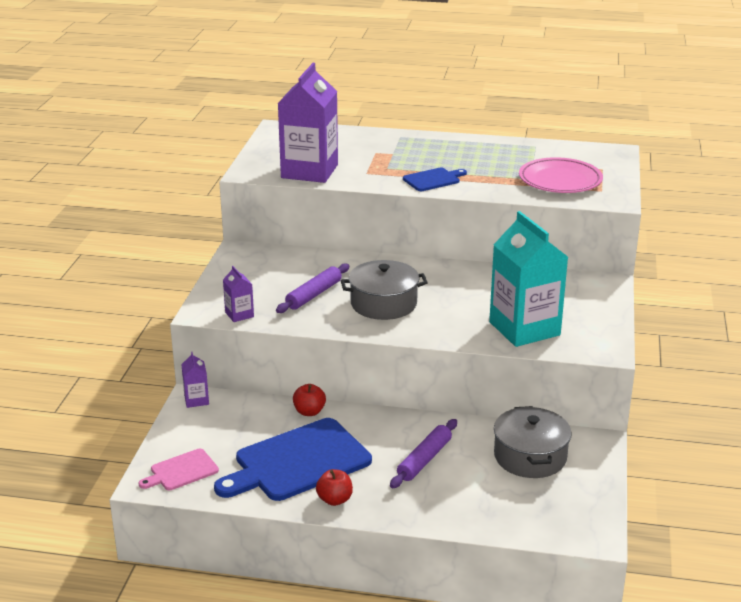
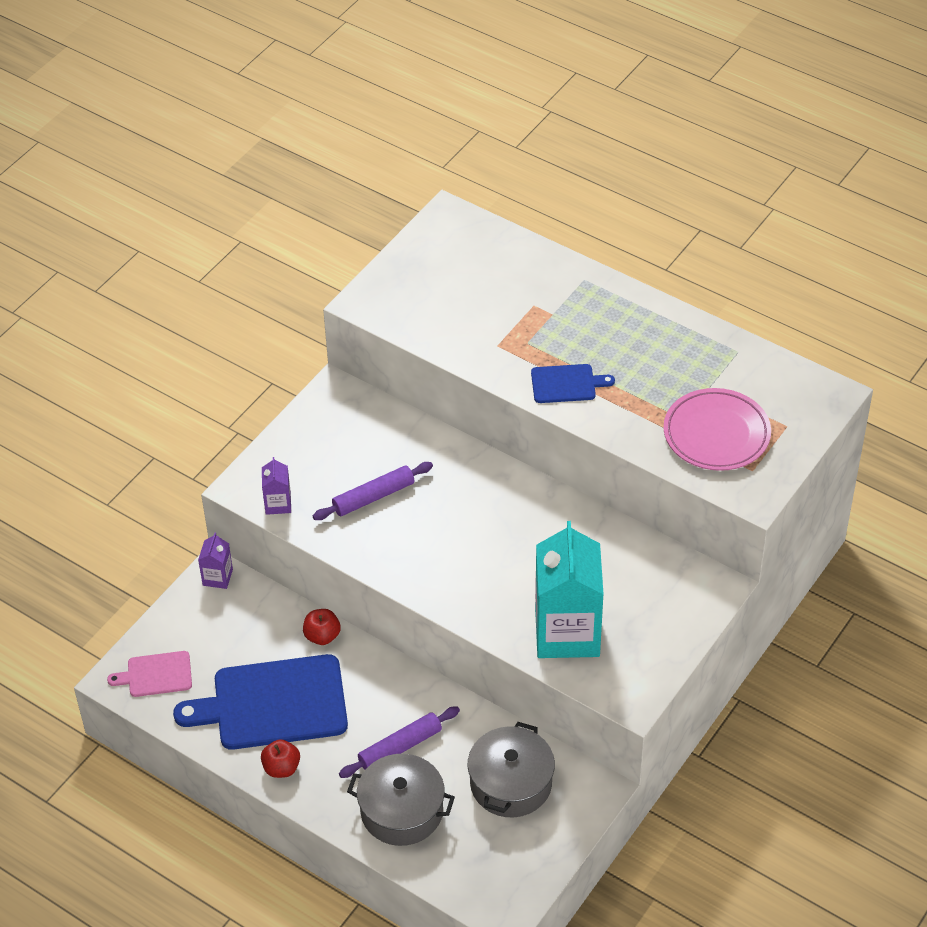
camera: 25 degrees right, 20 degrees up
purple carton [278,63,338,183] -> none
grey pot [341,260,428,320] -> grey pot moved to [347,754,455,846]

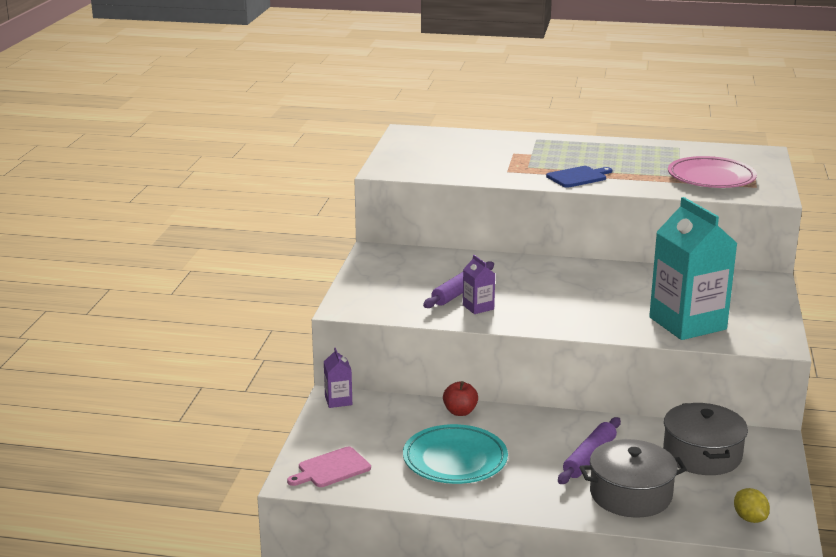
camera: 25 degrees left, 25 degrees down
blue cutting board [173,654,348,750] -> turquoise plate [403,424,508,484]
red apple [261,739,300,778] -> none
purple carton [262,457,291,515] -> purple carton moved to [463,255,495,314]
none -> yellow lemon [734,488,770,523]

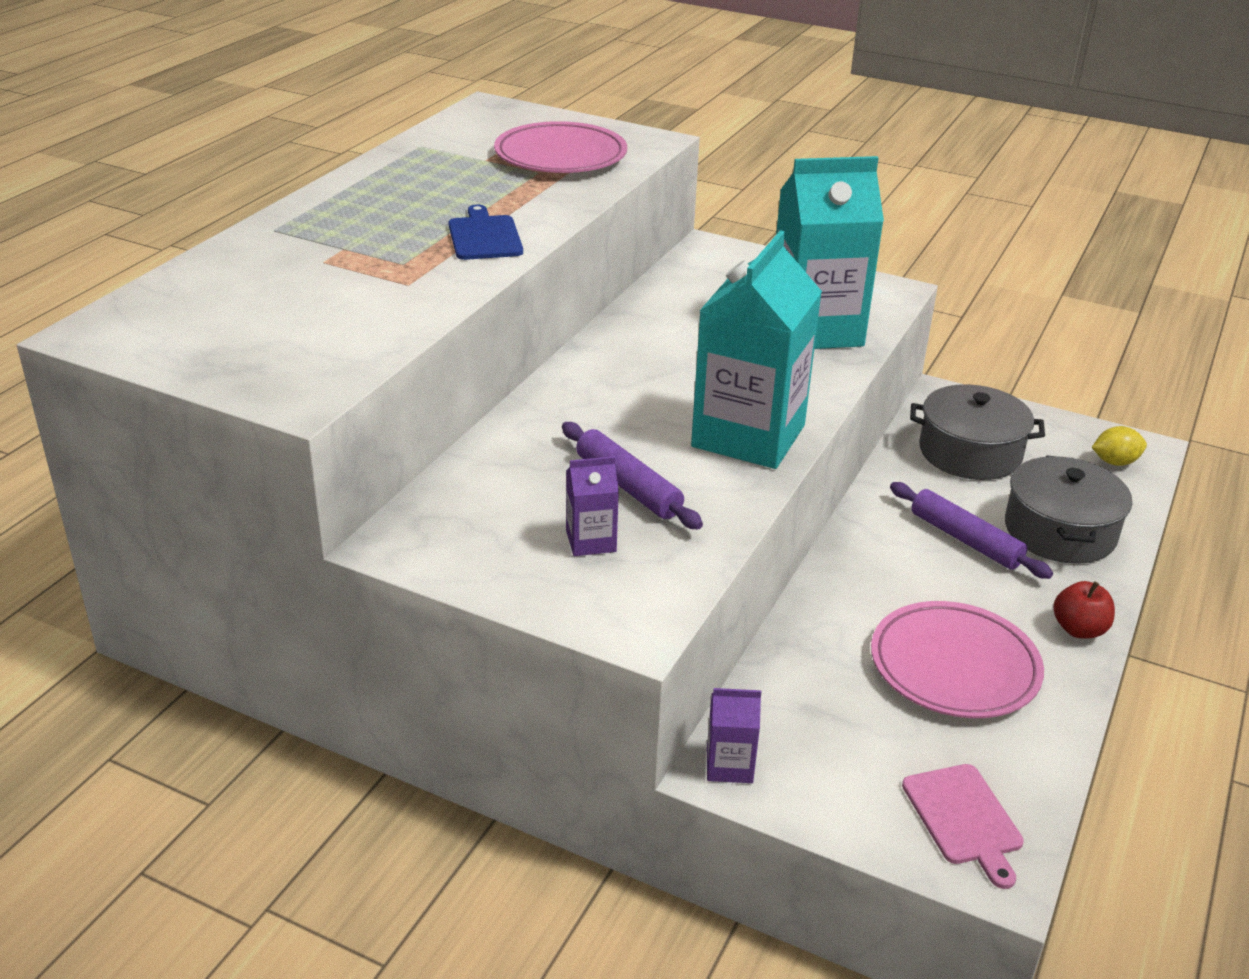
camera: 75 degrees left, 10 degrees up
turquoise plate [403,424,508,484] -> pink plate [871,601,1044,718]
red apple [443,381,478,416] -> red apple moved to [1053,581,1115,638]
purple carton [463,255,495,314] -> purple carton moved to [566,456,619,556]
none -> turquoise carton [691,230,822,469]

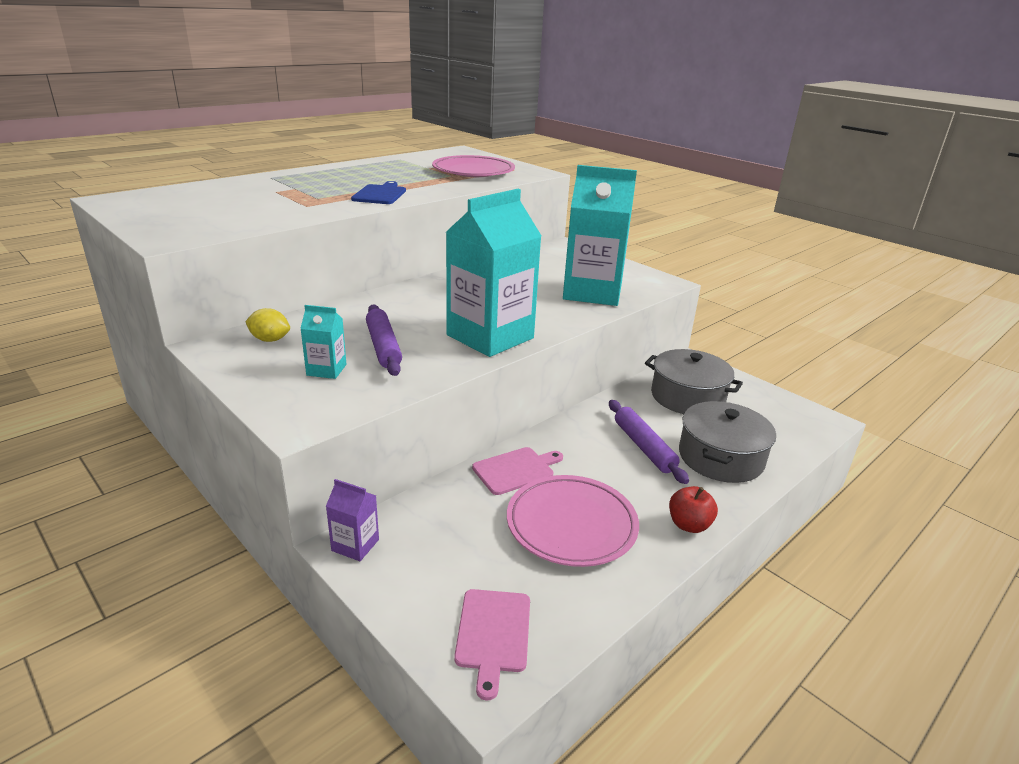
camera: 20 degrees right, 5 degrees down
purple carton [566,456,619,556] -> turquoise carton [300,305,346,379]
yellow lemon [1092,426,1147,466] -> yellow lemon moved to [245,308,290,342]
none -> pink cutting board [472,447,563,495]

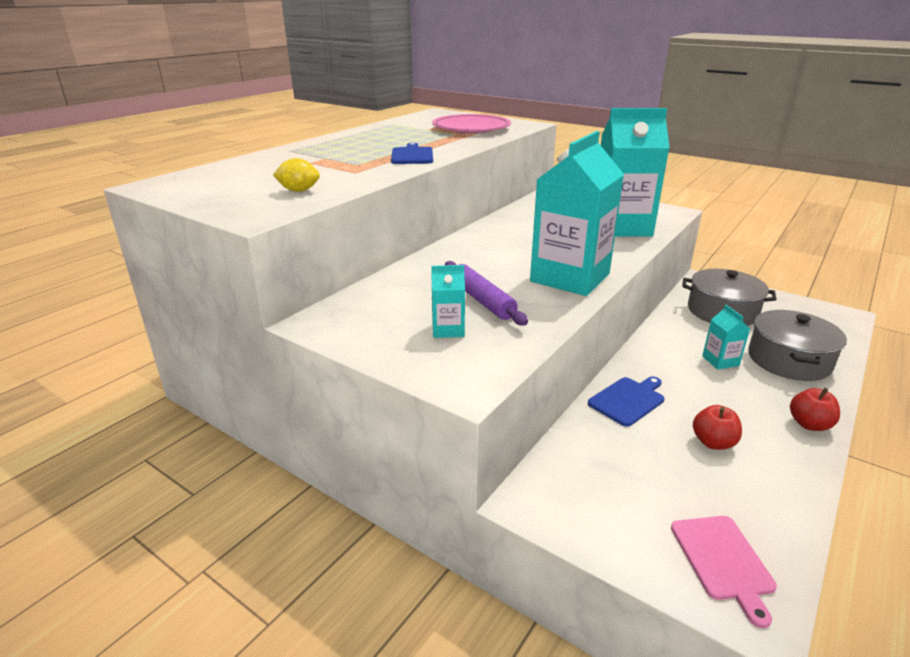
camera: 10 degrees left, 0 degrees up
yellow lemon [245,308,290,342] -> yellow lemon moved to [273,158,320,192]
purple carton [326,479,379,561] -> none
pink cutting board [472,447,563,495] -> blue cutting board [588,376,665,427]
pink plate [507,475,639,567] -> red apple [693,405,742,450]
purple rolling pin [609,400,689,484] -> turquoise carton [702,305,750,370]

